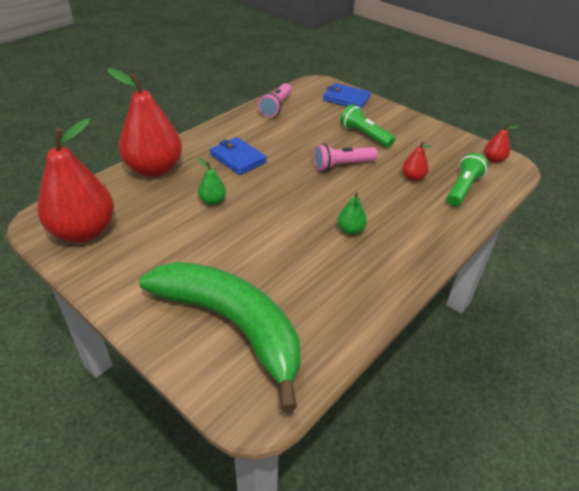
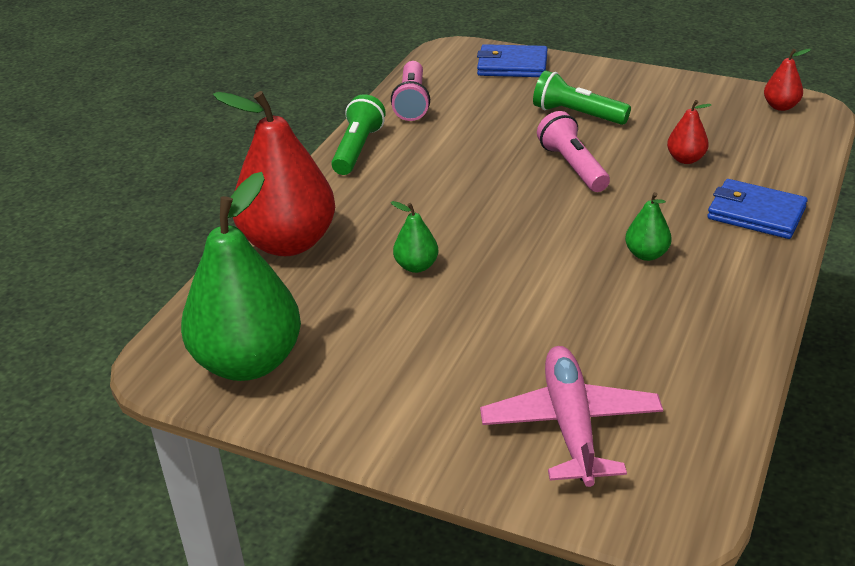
camera: 15 degrees left, 5 degrees down
red pear [37,119,114,243] -> green pear [181,172,301,381]
green banana [139,262,301,412] -> pink plane [480,346,663,487]
blue wallet [210,137,267,175] -> blue wallet moved to [707,179,808,239]
pink flashlight [313,144,378,171] -> pink flashlight turned 105 degrees clockwise [537,111,610,192]
green flashlight [446,153,488,206] -> green flashlight moved to [331,94,386,175]

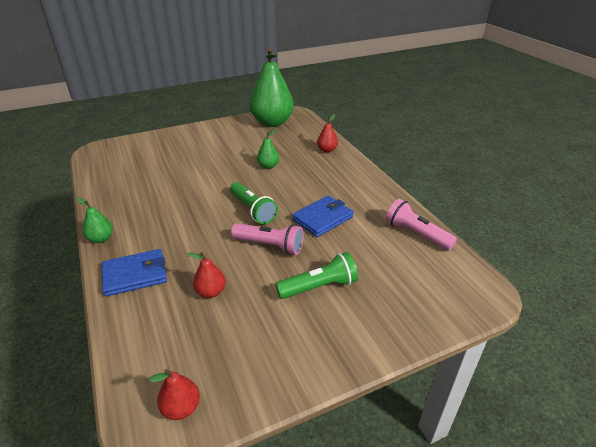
camera: 130 degrees right, 0 degrees up
red pear [213,91,335,256] -> red pear [317,114,338,153], size x0.43
green flashlight [331,94,386,175] -> green flashlight moved to [230,182,278,224]
blue wallet [477,44,548,77] -> blue wallet moved to [292,196,354,237]
pink plane [480,346,663,487] -> none
green pear [625,192,672,261] -> green pear moved to [77,197,113,243]

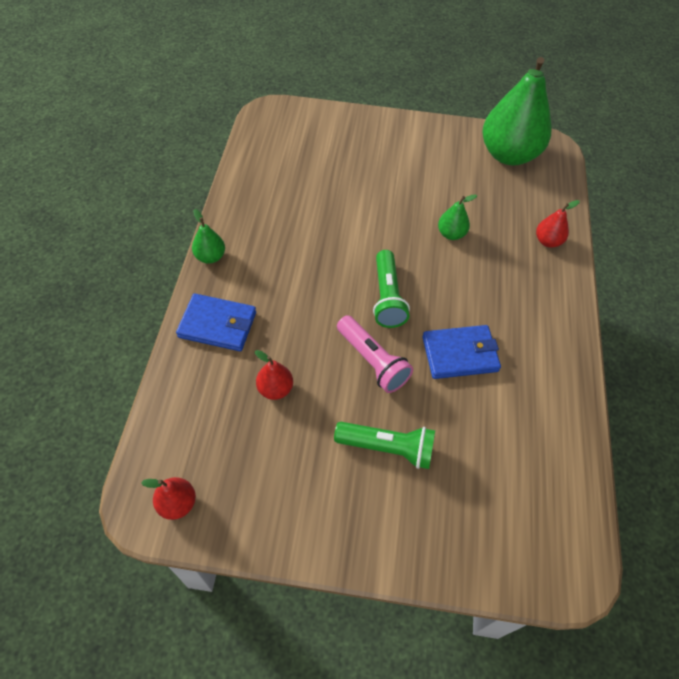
camera: 30 degrees right, 20 degrees up
pink flashlight [386,199,457,251] -> none

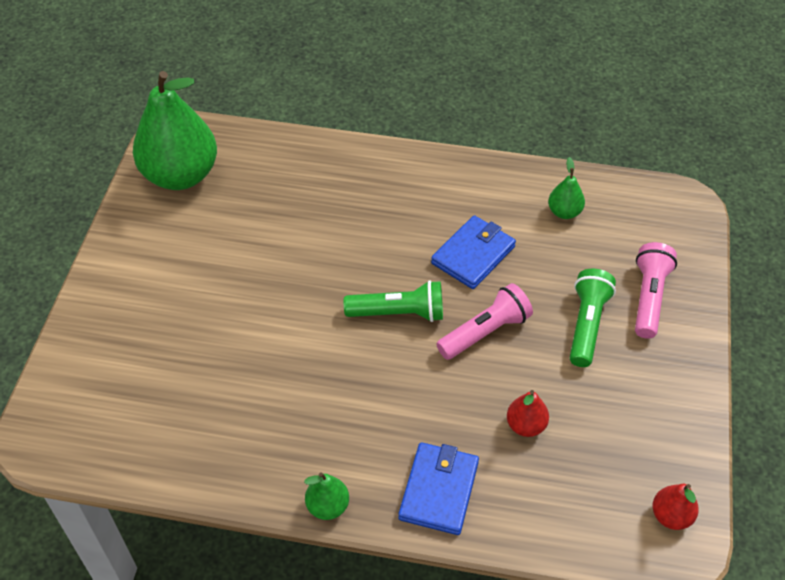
camera: 85 degrees left, 5 degrees down
blue wallet [422,325,501,379] -> blue wallet turned 45 degrees clockwise [431,215,516,289]
green pear [438,194,477,240] -> green pear moved to [548,157,585,219]
red pear [536,200,580,248] -> none
none -> pink flashlight [635,242,677,339]

